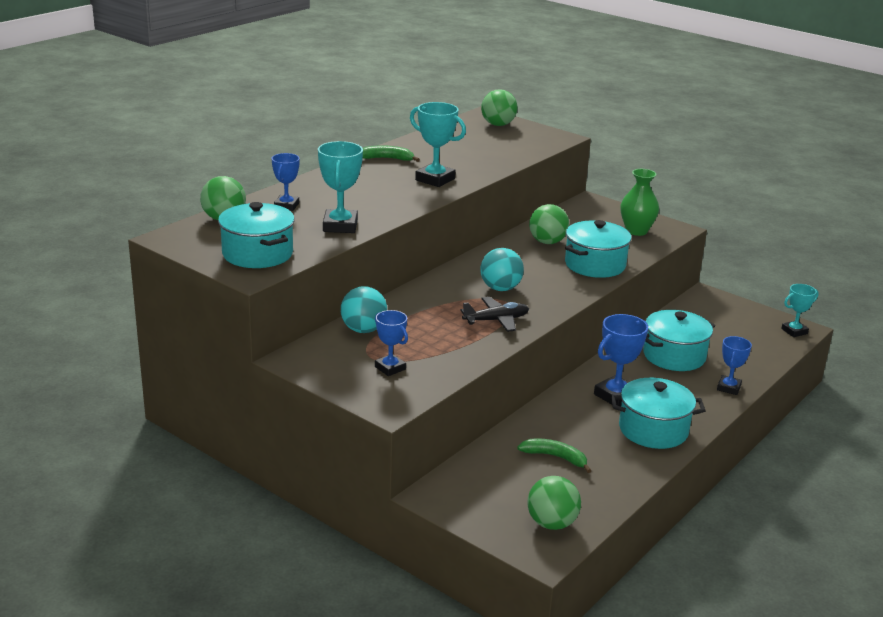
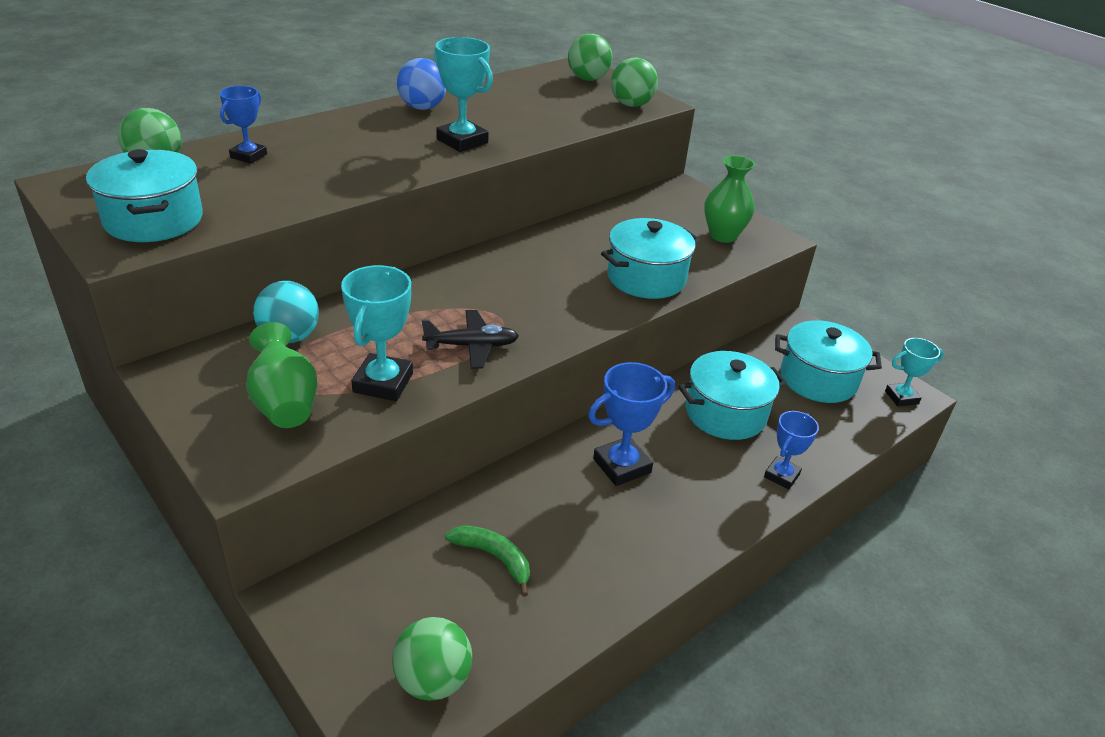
camera: 10 degrees right, 10 degrees up
turquoise trophy [318,141,363,233] -> turquoise trophy moved to [341,265,413,401]
green banana [363,145,420,162] -> blue ball [397,58,446,110]
blue trophy [375,310,408,376] -> green vase [246,322,318,428]
turquoise ball [480,248,524,291] -> none
green ball [529,204,569,244] -> green ball moved to [611,57,658,107]
turquoise pot [610,378,706,449] -> turquoise pot moved to [775,320,882,403]

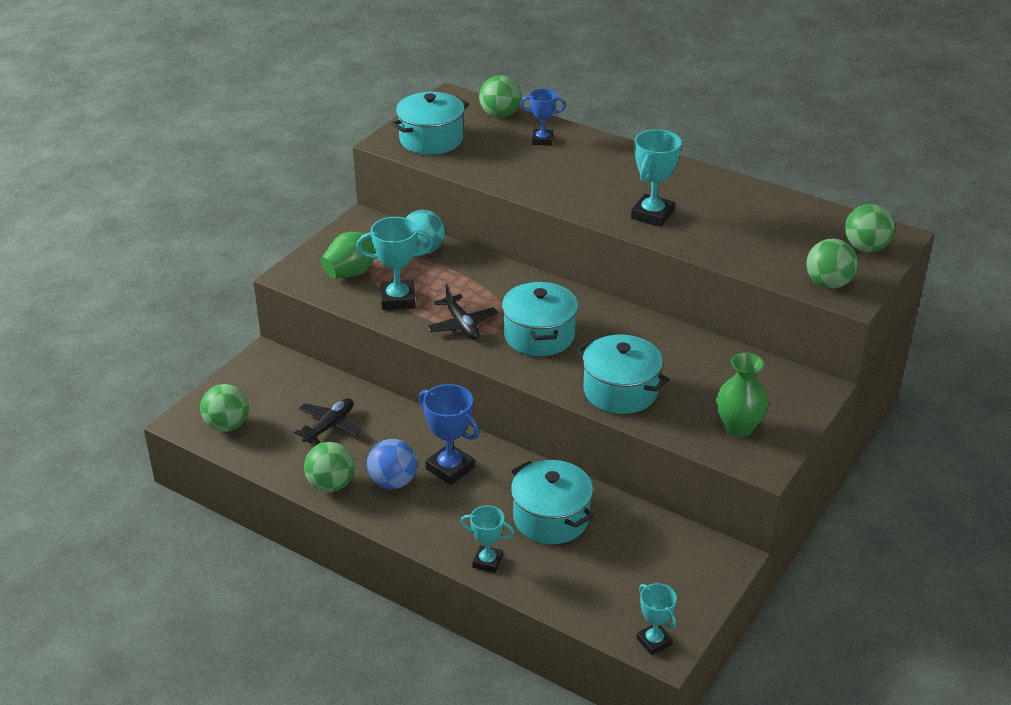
camera: 75 degrees right, 0 degrees up
blue ball [397,58,446,110] -> blue ball moved to [367,439,417,489]
green banana [445,525,530,597] -> black plane [294,398,362,445]
blue trophy [764,411,819,490] -> turquoise trophy [460,505,515,573]
turquoise pot [775,320,882,403] -> turquoise pot moved to [502,281,578,356]
none -> green ball [304,442,355,492]

